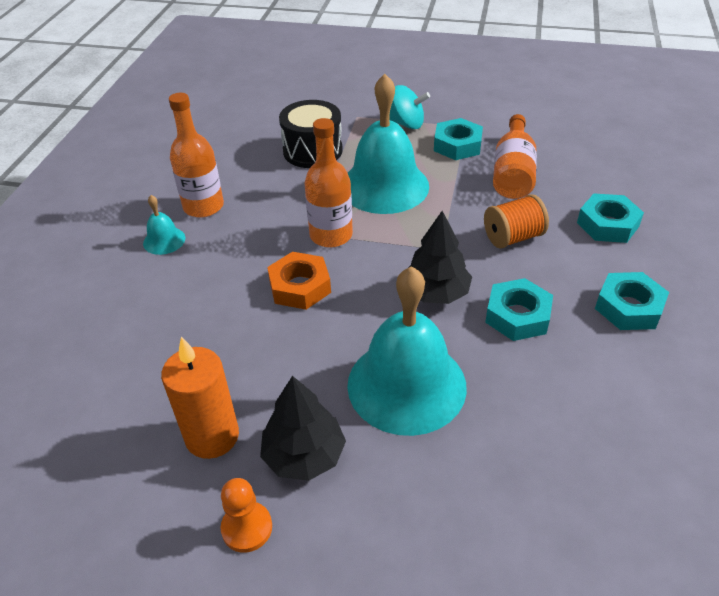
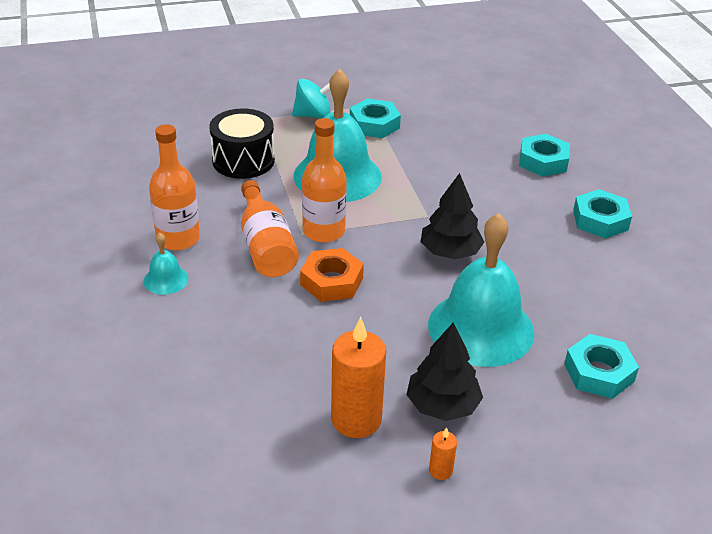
camera: 30 degrees left, 5 degrees down
orange pawn [220,478,272,553] -> orange candle [429,427,457,480]
orange spool [484,194,549,249] -> none
turquoise nut [485,278,553,341] -> turquoise nut moved to [564,334,639,399]
orange bottle [493,114,537,199] -> orange bottle moved to [241,180,299,277]

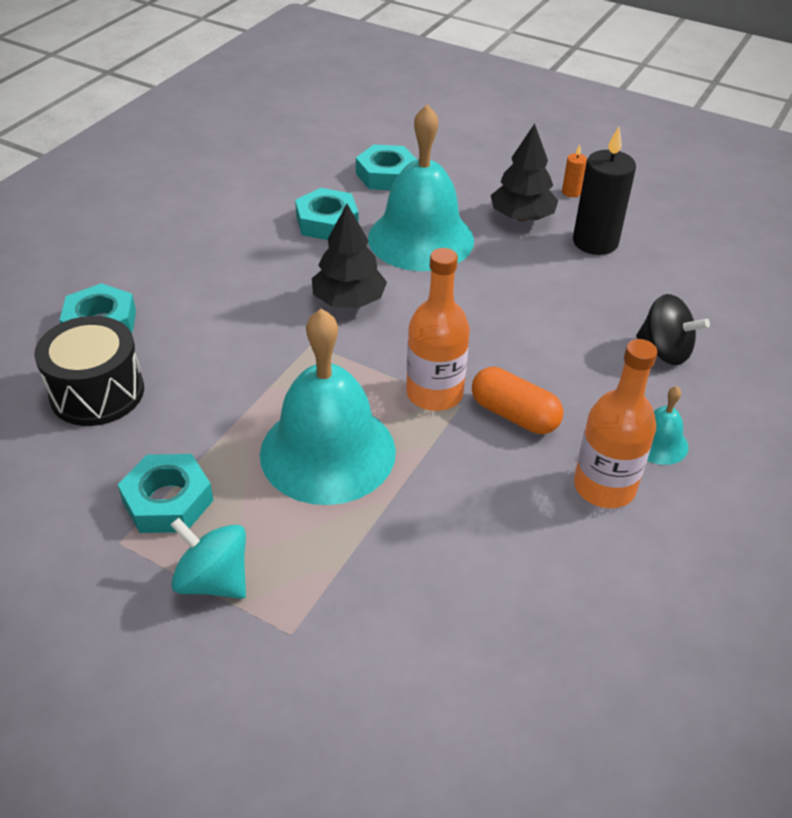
camera: 135 degrees left, 5 degrees up
black drum [209,108,275,179] -> black drum moved to [34,316,144,426]
orange bottle [241,180,299,277] -> orange capsule [472,367,563,434]
orange nut [300,248,364,302] -> none
orange candle [331,317,386,438] -> black candle [573,127,636,255]
turquoise nut [573,189,632,239] -> turquoise nut moved to [295,188,358,240]
none -> black spinning top [636,294,710,365]

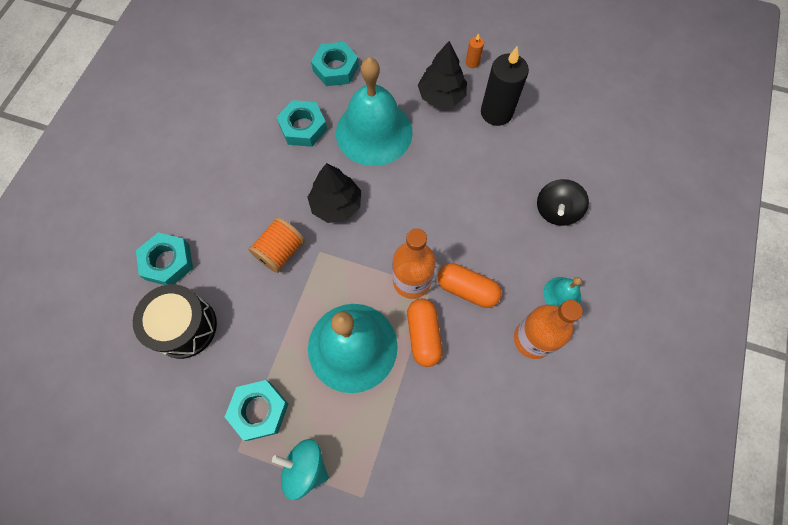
camera: 10 degrees left, 25 degrees up
black spinning top [636,294,710,365] -> black spinning top turned 90 degrees clockwise [537,179,589,226]
none -> orange spool [248,217,305,273]
none -> orange capsule [407,298,442,367]

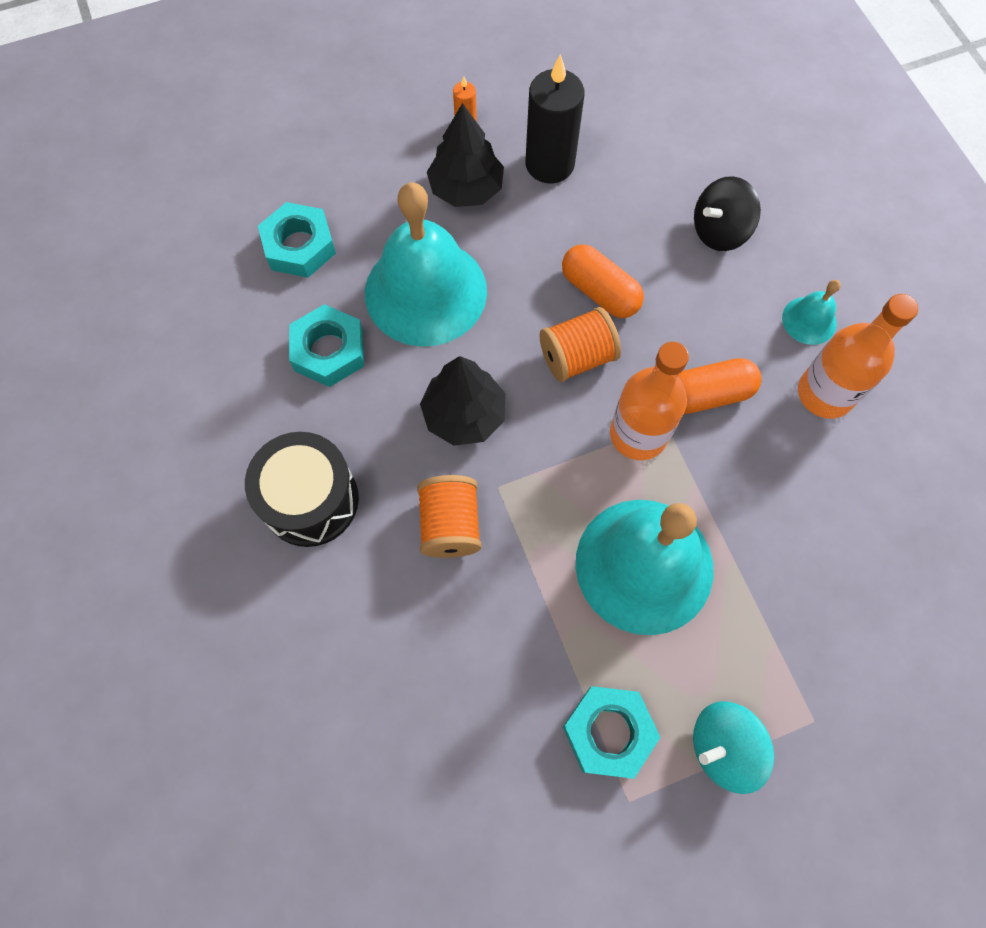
camera: 40 degrees left, 0 degrees up
black drum [133,284,217,359] -> black drum moved to [245,432,359,547]
turquoise nut [136,232,193,285] -> none
orange capsule [407,298,442,367] -> orange capsule moved to [562,244,644,318]
black spinning top [537,179,589,226] -> black spinning top turned 75 degrees clockwise [694,176,761,251]
none -> orange spool [539,307,621,382]

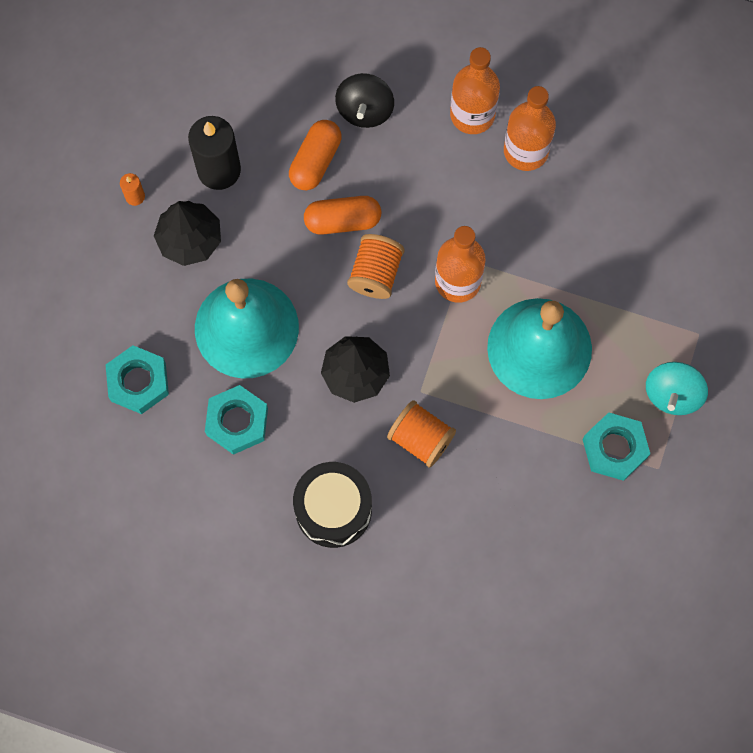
camera: 50 degrees left, 5 degrees up
orange capsule [678,358,761,414] -> orange capsule moved to [289,120,342,190]
turquoise bell [782,280,841,345] -> orange bottle [450,47,500,134]

